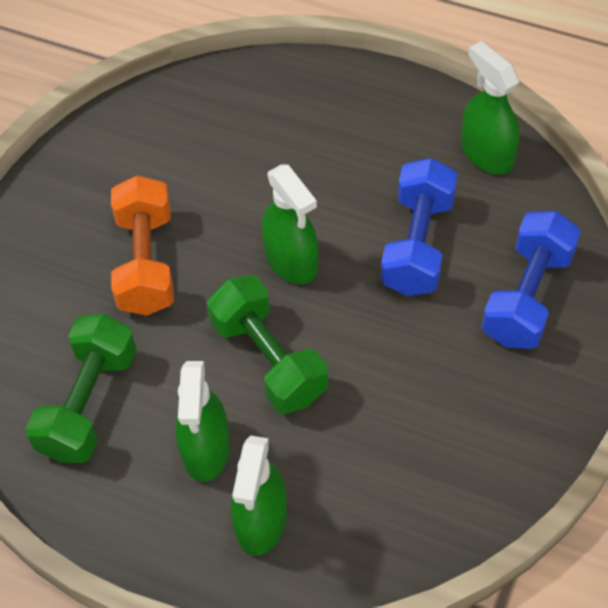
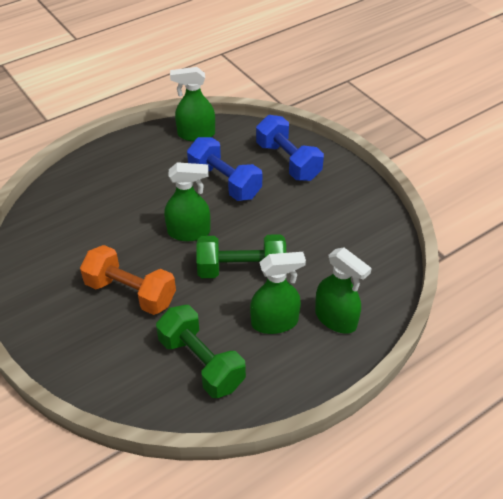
camera: 60 degrees left, 10 degrees down
green spray bottle [175,361,230,482] -> green spray bottle turned 45 degrees counterclockwise [250,252,306,334]

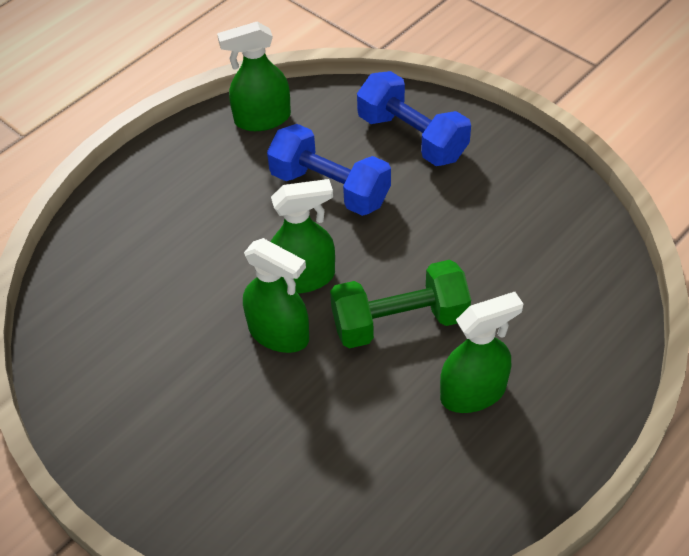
camera: 10 degrees left, 5 degrees up
orange dumbbell [80,245,176,315] -> none
green dumbbell [156,305,246,398] -> none
green spray bottle [315,247,372,334] -> green spray bottle moved to [243,238,309,353]

